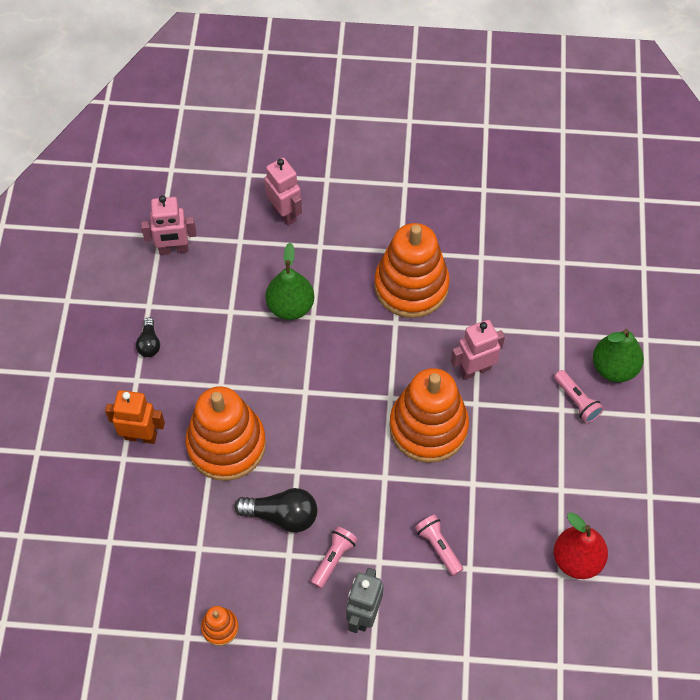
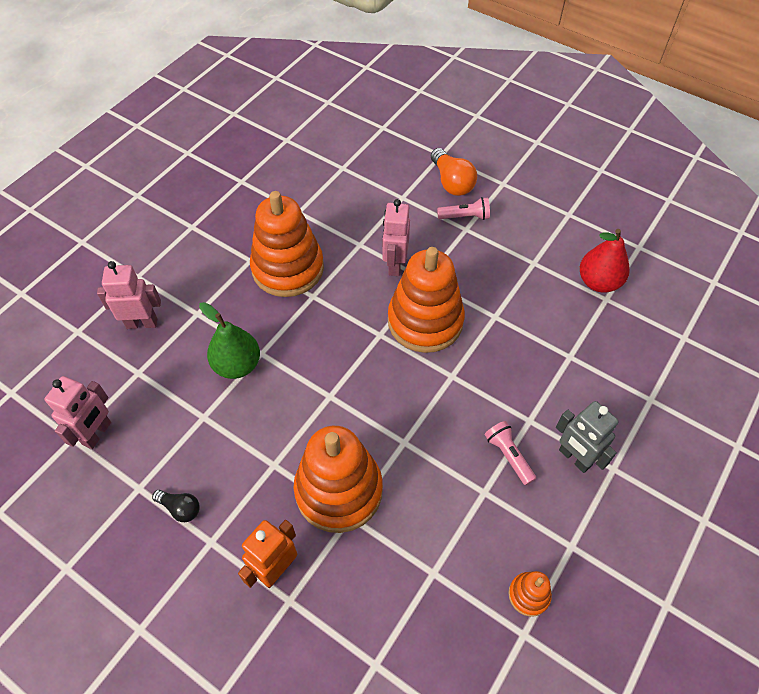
camera: 60 degrees left, 5 degrees down
black light bulb [234,488,318,532] -> none
pink flashlight [415,515,463,576] -> none
green pear [593,329,644,382] -> orange light bulb [431,148,477,196]

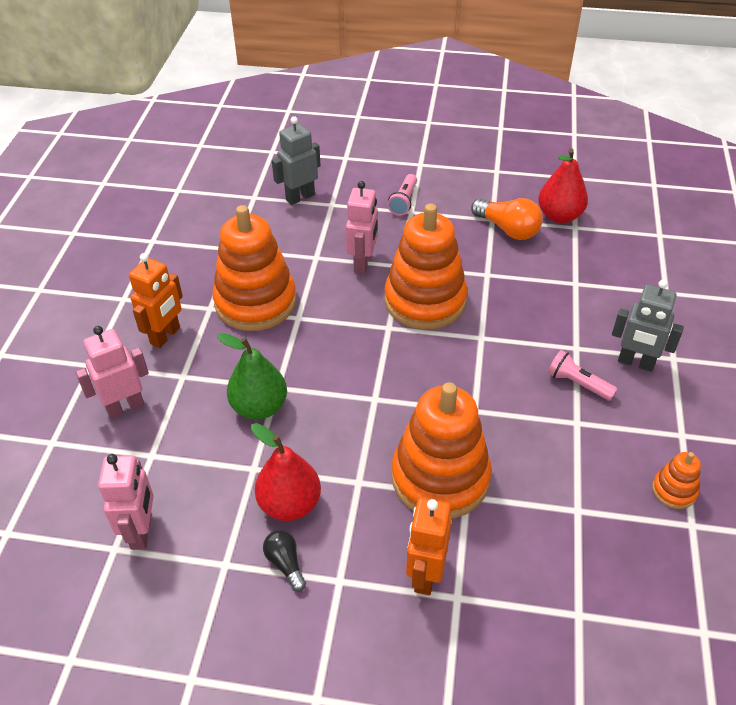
camera: 25 degrees left, 10 degrees down
black light bulb [152,490,200,522] -> black light bulb turned 120 degrees counterclockwise [263,530,306,592]
pink robot [382,199,410,276] -> pink robot turned 150 degrees counterclockwise [346,181,378,274]
orange light bulb [431,148,477,196] -> orange light bulb moved to [471,198,543,240]
pink flashlight [437,197,490,220] -> pink flashlight turned 135 degrees clockwise [387,174,417,216]
none -> orange robot [129,253,183,348]
none -> red pear [251,423,321,521]
none -> grey robot [272,116,321,205]

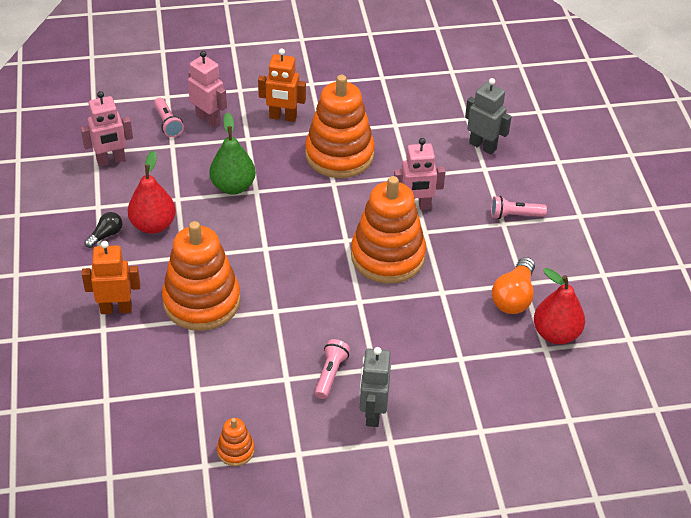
camera: 70 degrees right, 0 degrees up
none -> pink flashlight [154,98,184,137]

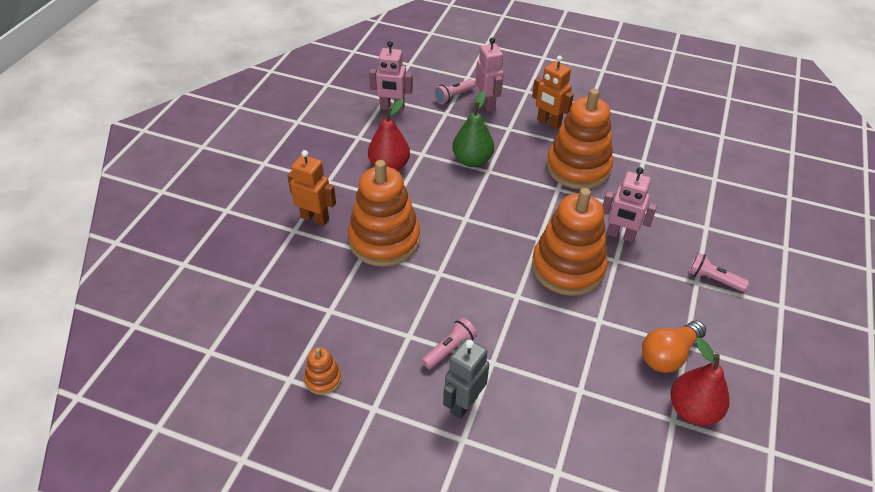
camera: 30 degrees right, 0 degrees up
black light bulb [84,212,123,248] -> none
pink flashlight [154,98,184,137] -> pink flashlight turned 45 degrees clockwise [434,79,475,104]
grey robot [465,78,512,155] -> none

